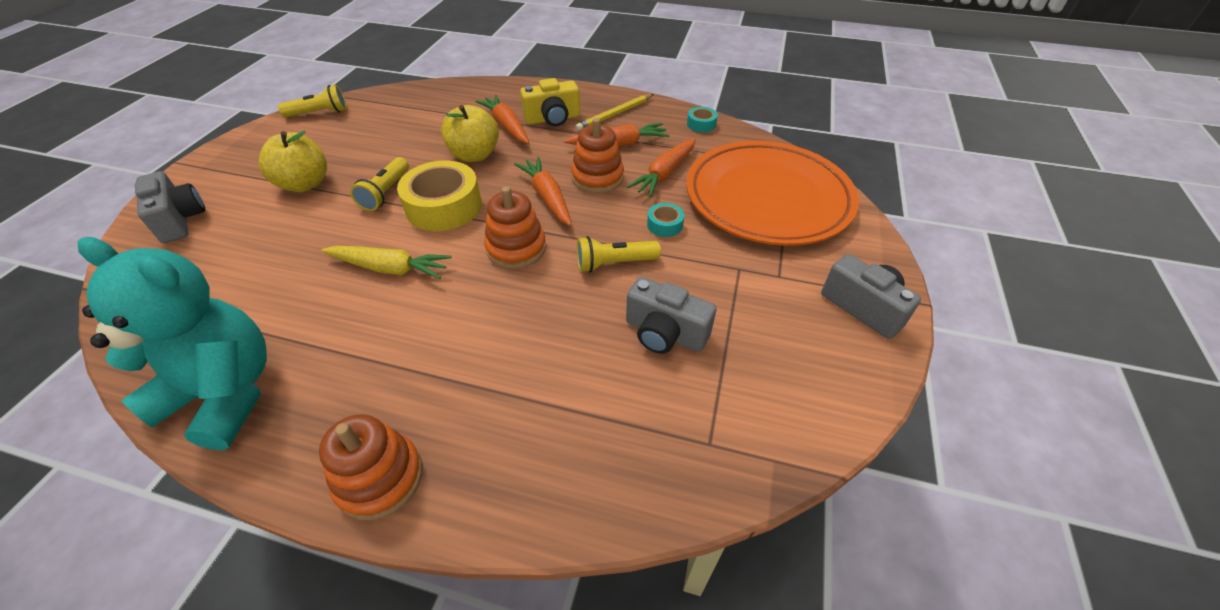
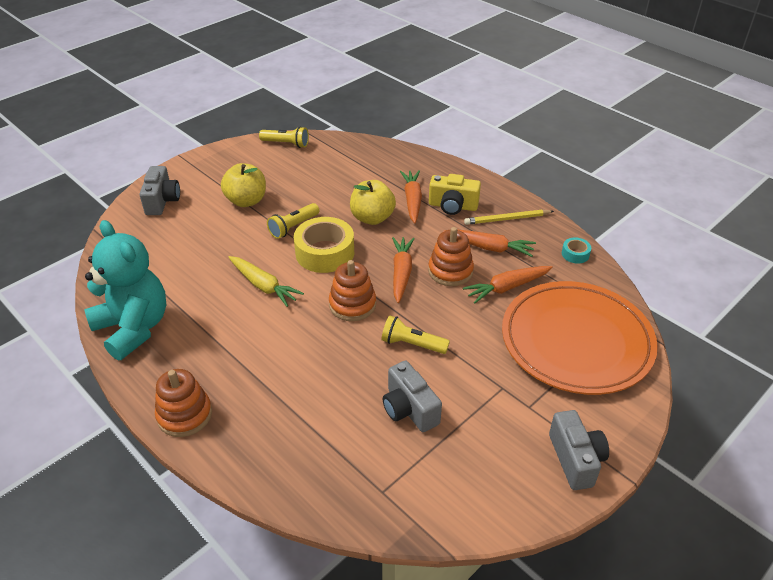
camera: 30 degrees right, 5 degrees down
turquoise tape [647,203,684,237] -> none

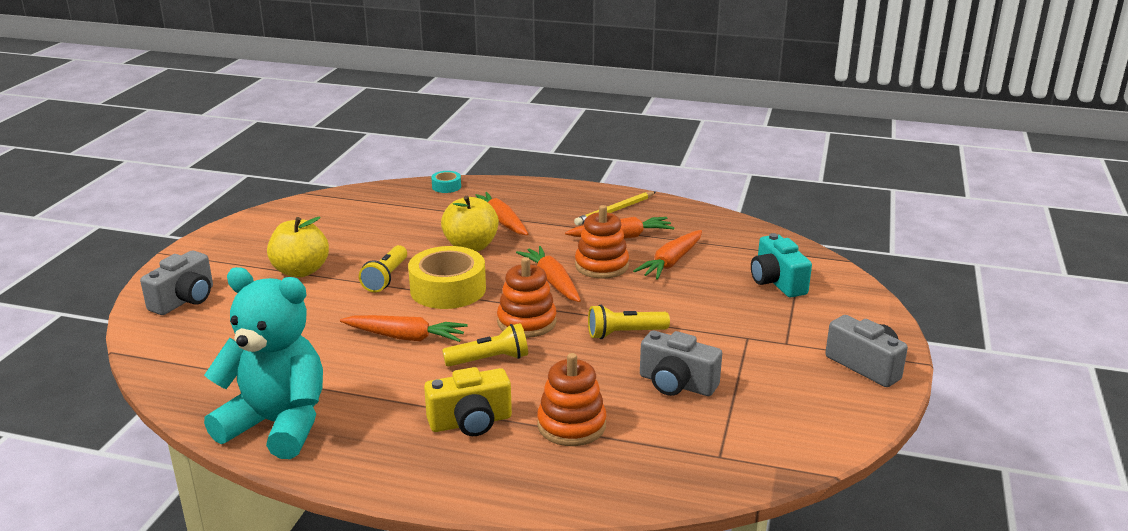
camera: 30 degrees left, 15 degrees down
grey camera [139,166,180,215] -> grey camera turned 60 degrees clockwise [140,250,213,315]
orange stacking toy [155,369,212,437] -> orange stacking toy moved to [537,353,606,446]
yellow carrot [228,256,304,307] -> orange carrot [340,315,468,342]
yellow flashlight [259,126,309,148] -> yellow flashlight moved to [442,323,528,367]
yellow camera [429,174,481,215] -> yellow camera moved to [424,367,512,436]
orange plate [502,281,658,395] -> turquoise camera [751,233,812,297]
turquoise tape [562,237,591,264] -> turquoise tape moved to [431,171,461,193]

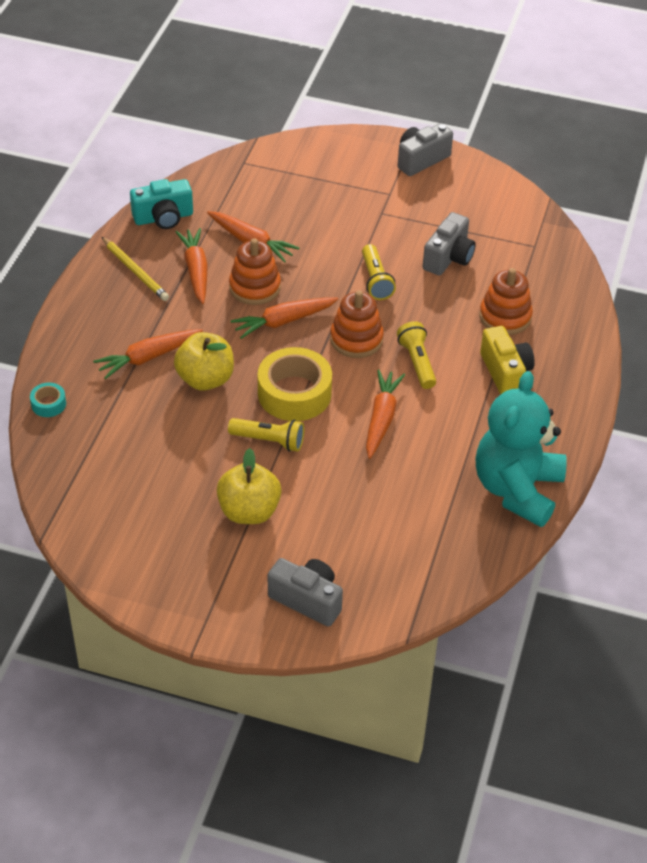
camera: 90 degrees left, 20 degrees up
turquoise camera [751,233,812,297] -> turquoise camera moved to [130,179,193,229]

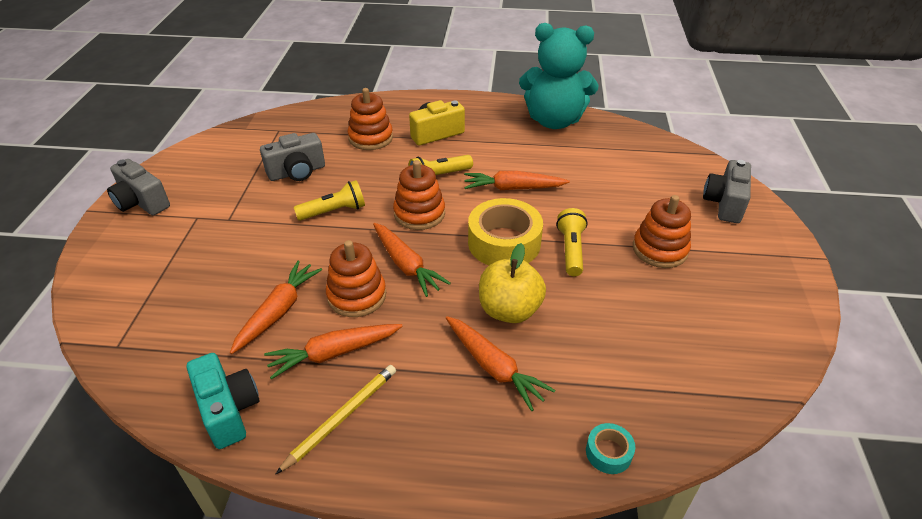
camera: 100 degrees left, 5 degrees down
yellow apple [217,448,281,524] -> orange stacking toy [633,195,691,268]
grey camera [423,212,476,276] -> grey camera turned 135 degrees clockwise [260,133,325,181]

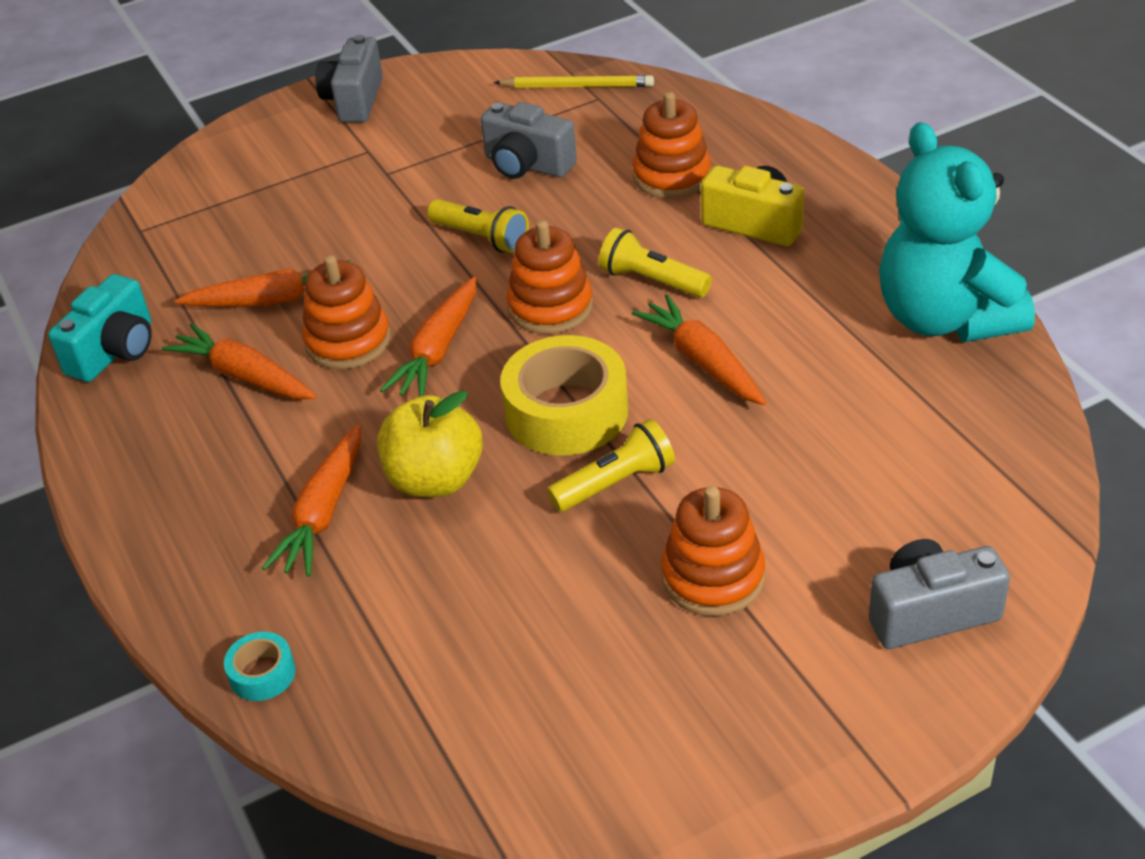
camera: 60 degrees right, 0 degrees up
yellow pencil [276,365,396,474] -> yellow pencil moved to [494,75,654,88]

